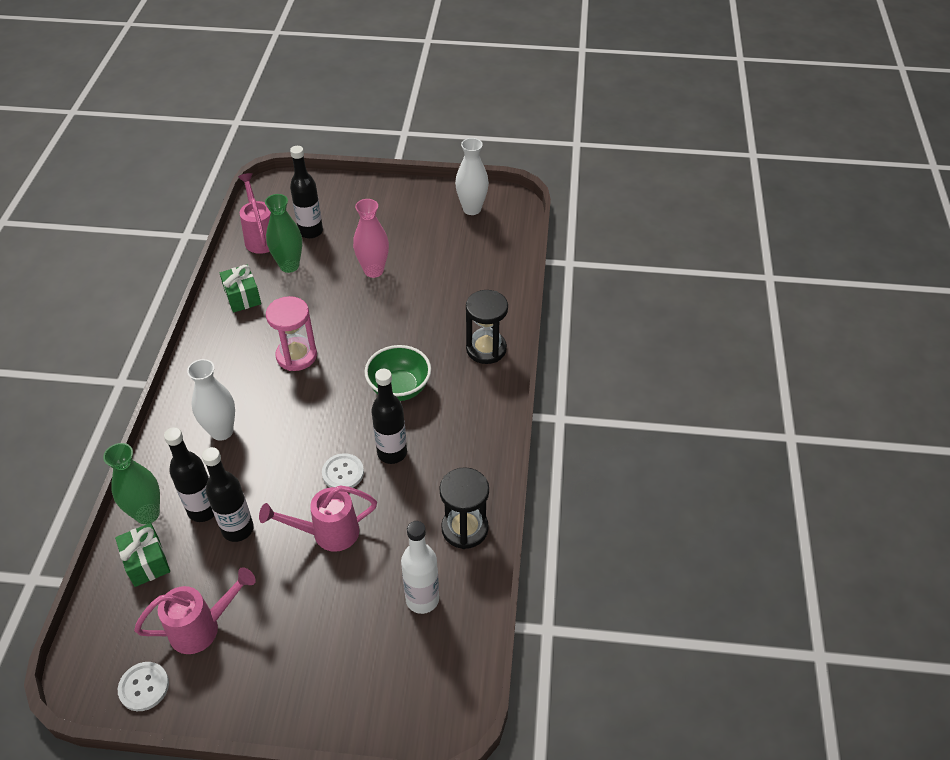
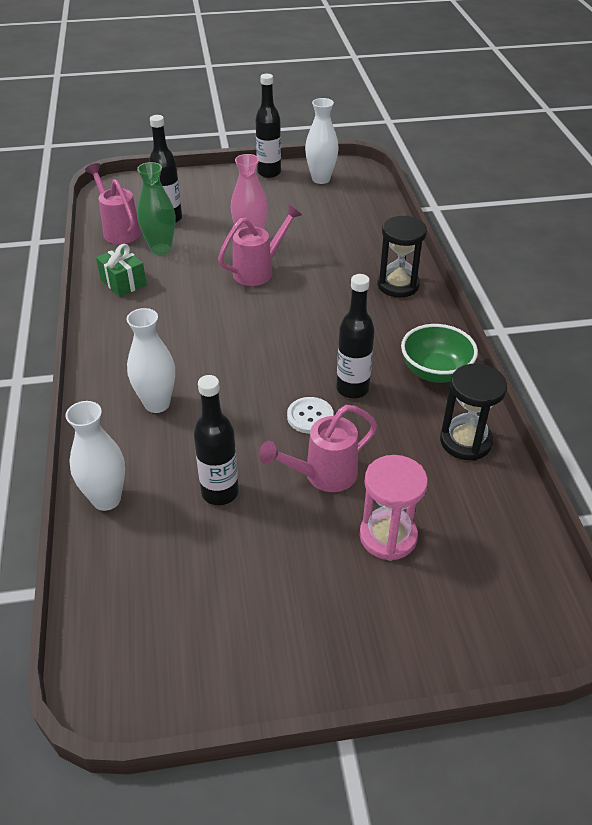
camera: 15 degrees left, 5 degrees down
green vase [103,443,160,524] -> white vase [65,401,125,511]
green gift [115,523,170,587] -> none
white button [118,662,169,711] -> none
pink watering can [134,567,256,654] -> pink watering can moved to [218,205,302,286]
black bottle [164,427,214,522] -> black bottle moved to [255,74,281,178]
pink hourglass [266,296,317,371] -> pink hourglass moved to [359,455,428,561]
green bowl [365,345,431,401] -> green bowl moved to [401,324,478,383]
white bottle [401,521,439,614] -> none

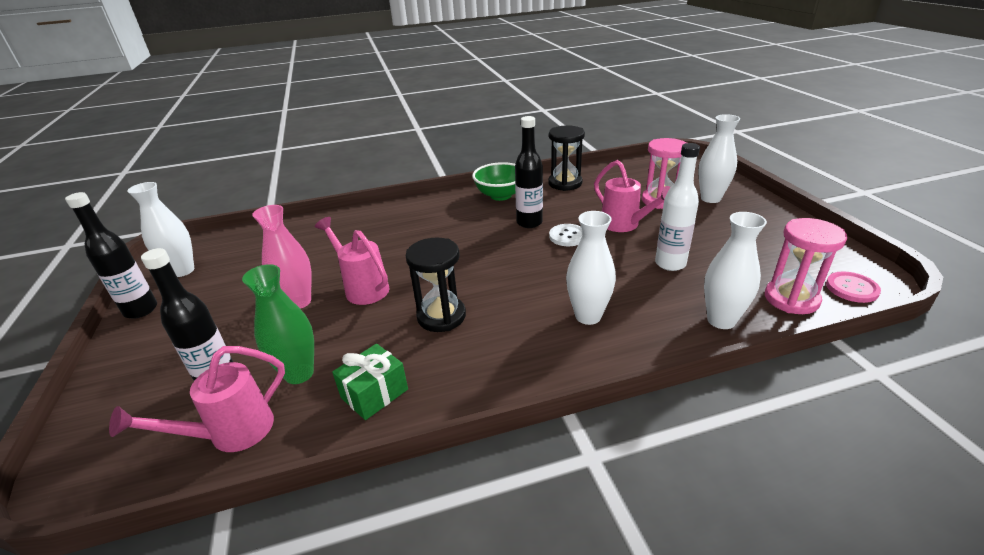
camera: 95 degrees left, 10 degrees down
black bottle [194,375,239,505] -> white bottle [655,143,700,271]
black hourglass [377,216,427,297] -> black hourglass moved to [406,237,466,332]
none -> white vase [698,114,740,203]
none -> pink hourglass [765,218,847,314]
none -> pink button [826,271,881,303]

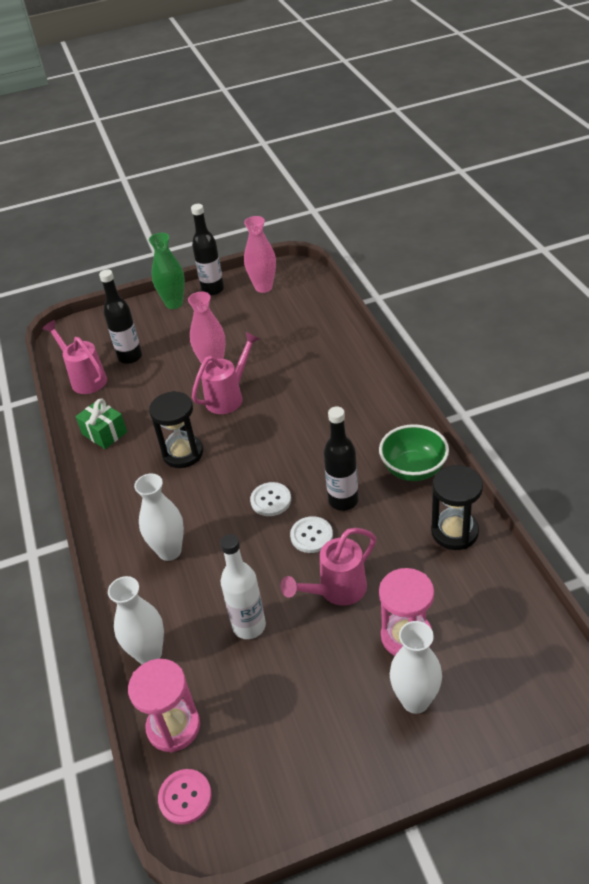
camera: 90 degrees right, 10 degrees up
white vase [127,182,194,277] -> pink vase [244,216,276,293]
green vase [242,264,314,384] -> green vase moved to [149,233,185,309]
none -> white button [250,482,291,516]

